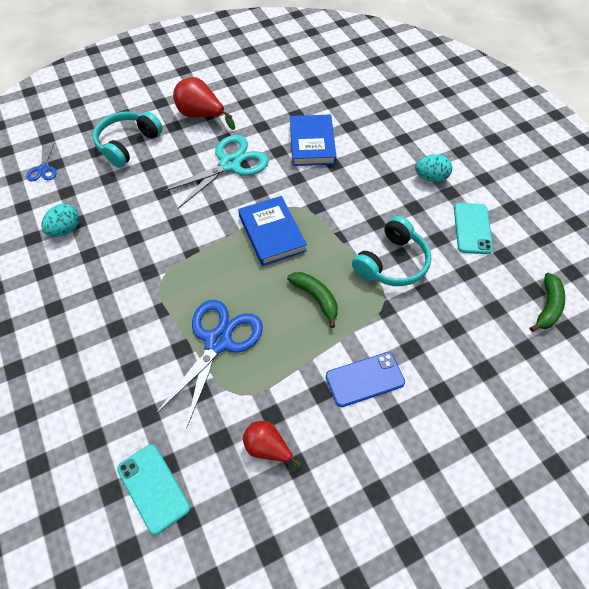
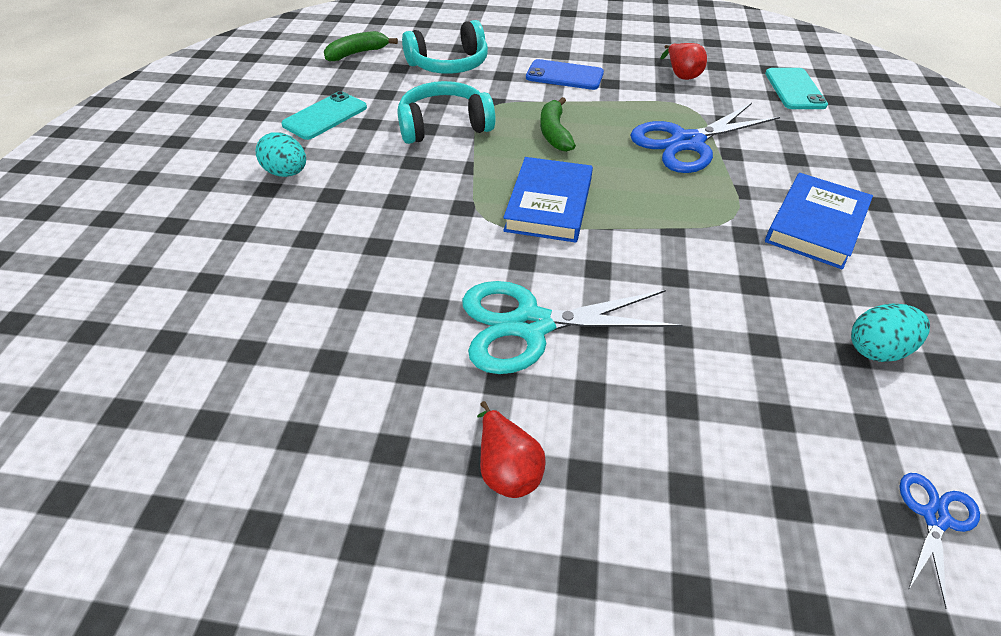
camera: 145 degrees left, 10 degrees down
turquoise headphones [93,111,163,168] -> turquoise headphones moved to [402,20,488,74]
red pear [173,77,235,130] -> red pear [477,401,546,498], size x0.66
blue book [290,115,337,166] -> blue book moved to [765,173,873,269]

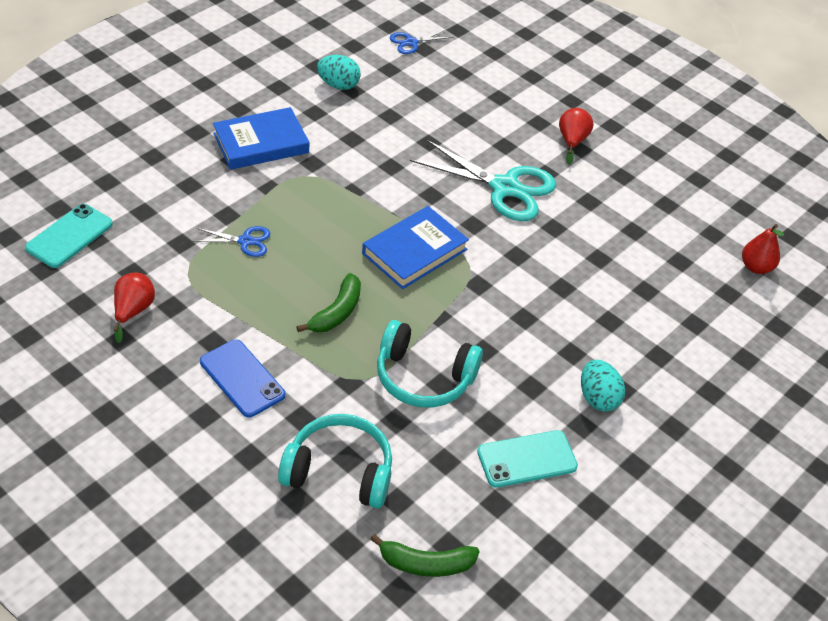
camera: 150 degrees left, 0 degrees up
blue scissors [630,103,780,173] -> blue scissors [193,226,270,257], size x0.49
none -> red pear [742,224,784,274]

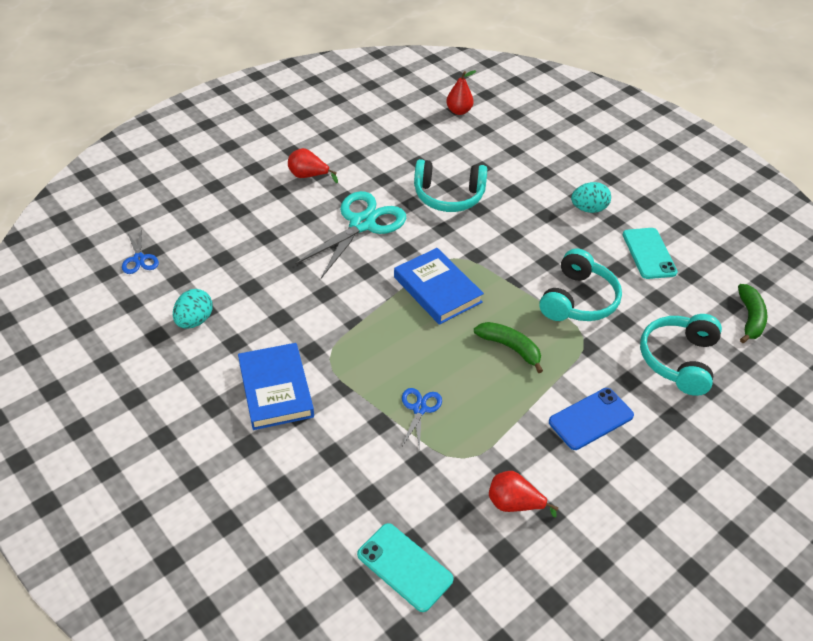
camera: 80 degrees left, 0 degrees up
none -> turquoise headphones [414,159,487,212]

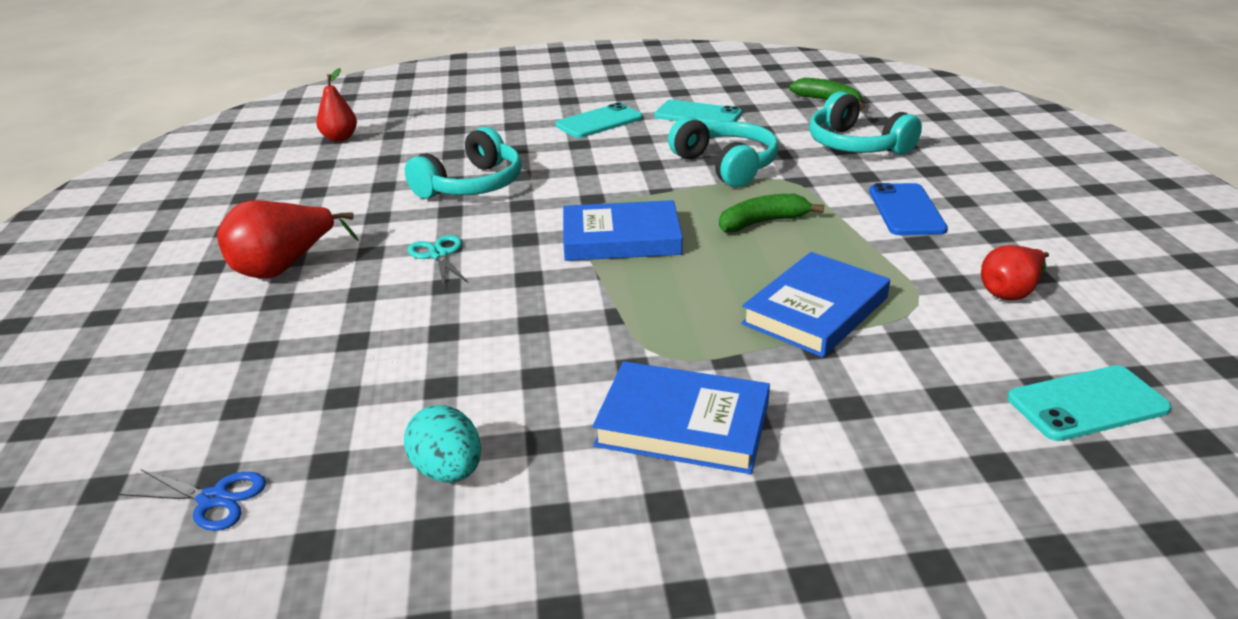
camera: 55 degrees left, 15 degrees down
red pear [288,148,338,183] -> red pear [217,200,359,279], size x1.53
turquoise scissors [295,191,406,278] -> turquoise scissors [408,235,468,287], size x0.49
blue scissors [401,388,442,452] -> blue book [741,252,890,357]
turquoise egg [571,182,611,213] -> turquoise phone [556,103,643,138]

